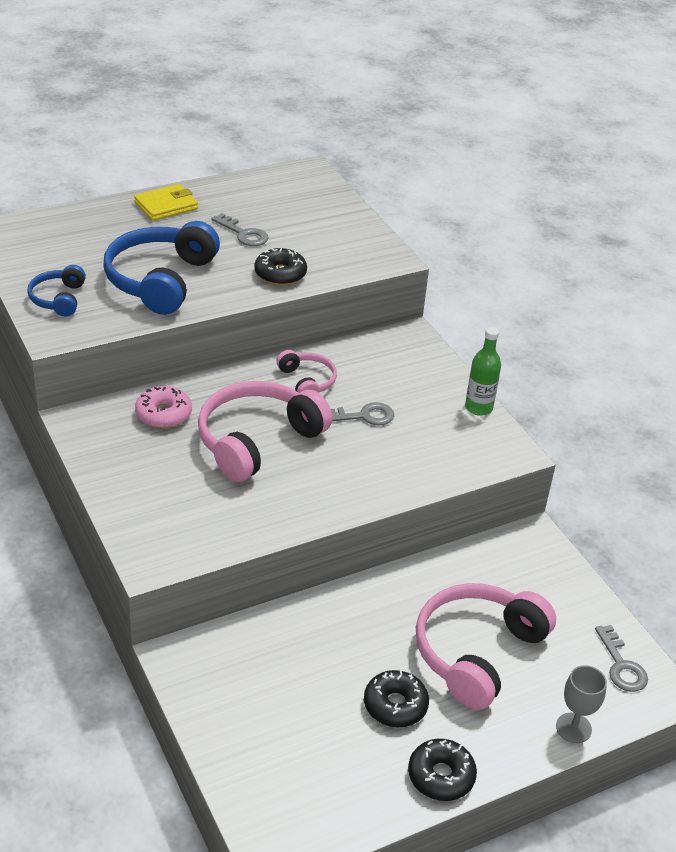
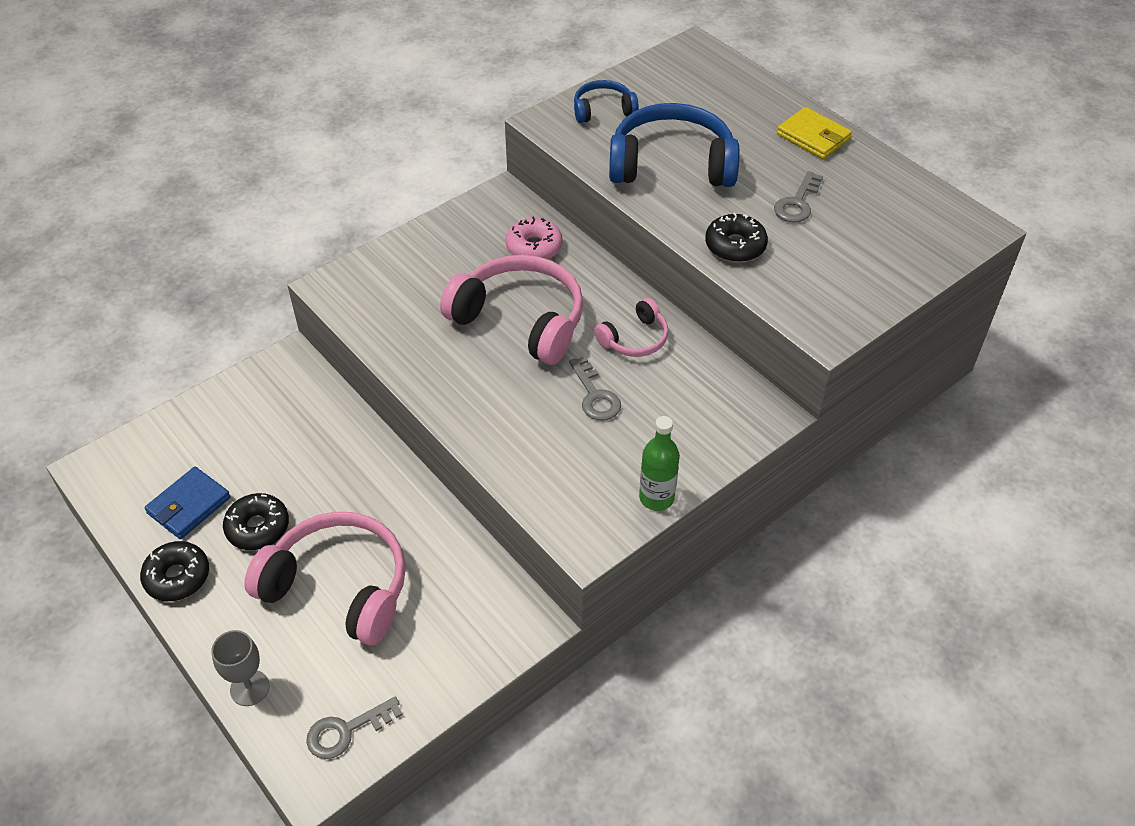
camera: 80 degrees right, 10 degrees up
none -> blue wallet [144,467,231,539]

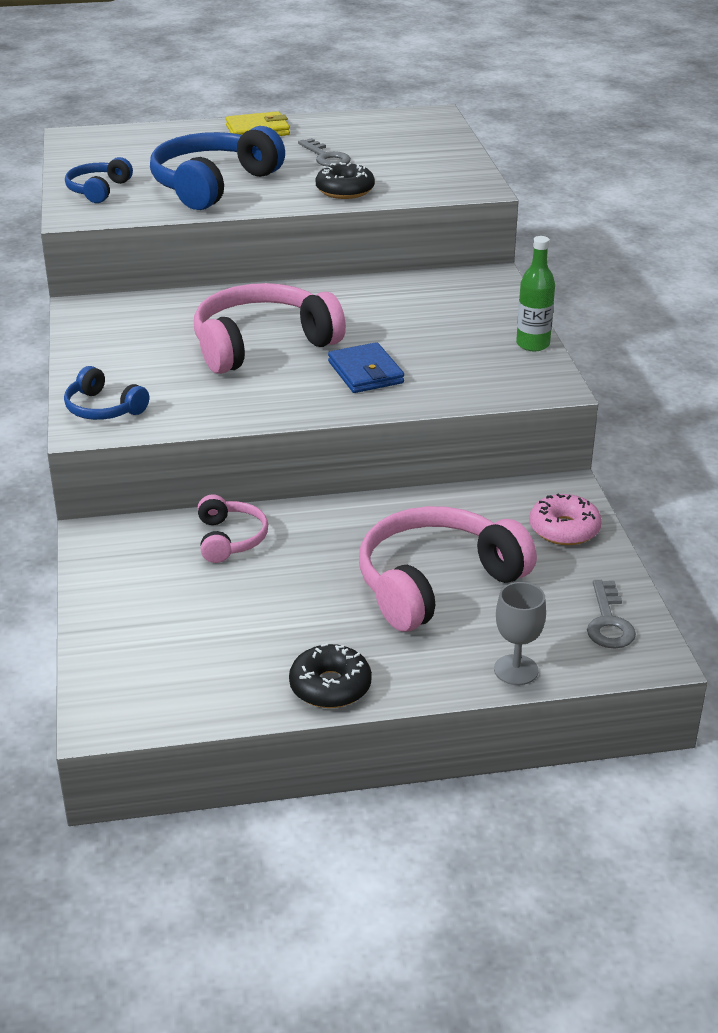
camera: 60 degrees left, 15 degrees down
blue wallet [144,467,231,539] -> blue wallet moved to [328,342,404,393]
black donut [223,493,289,550] -> none
pink donut [505,216,563,259] -> pink donut moved to [529,494,602,545]
grey key [569,356,621,421] -> none
pink headphones [594,298,668,357] -> pink headphones moved to [198,495,268,563]
none -> blue headphones [64,366,149,420]

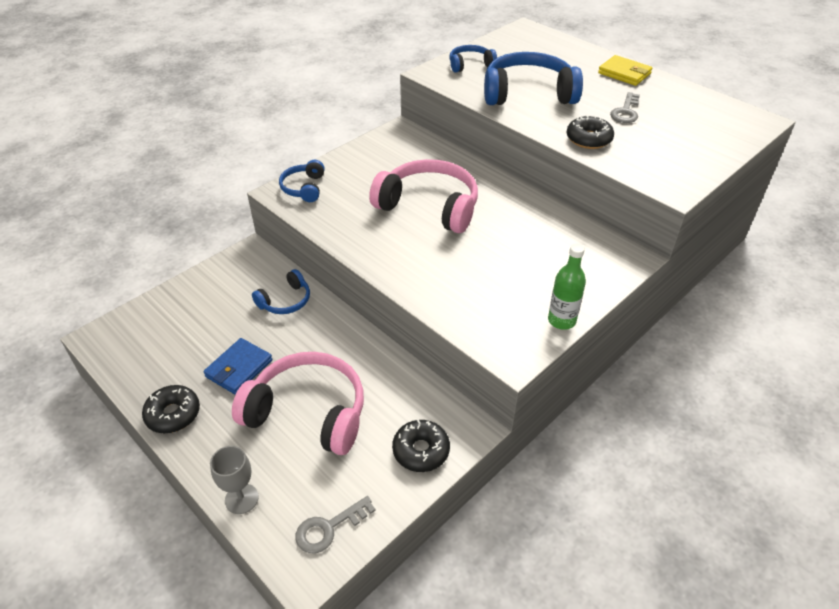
camera: 55 degrees right, 10 degrees up
pink headphones [198,495,268,563] -> blue headphones [252,269,310,314]
blue wallet [328,342,404,393] -> blue wallet moved to [203,338,273,395]
pink donut [529,494,602,545] -> black donut [392,420,450,472]

